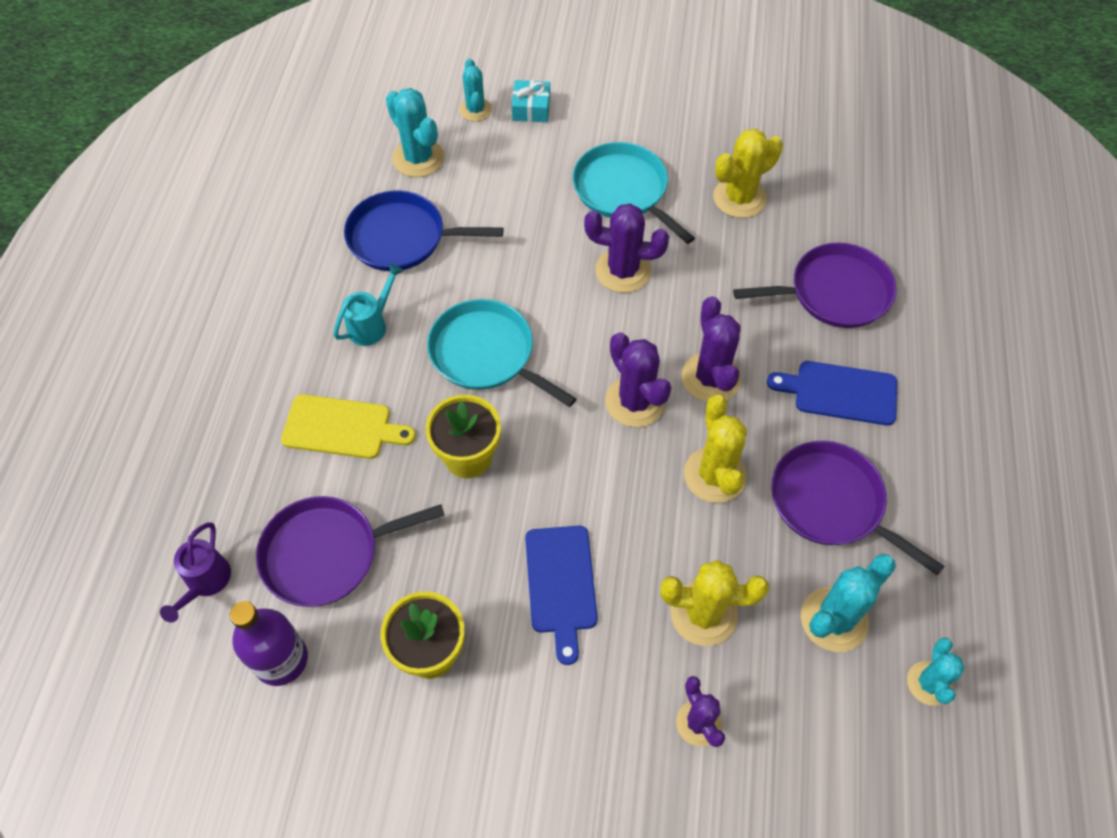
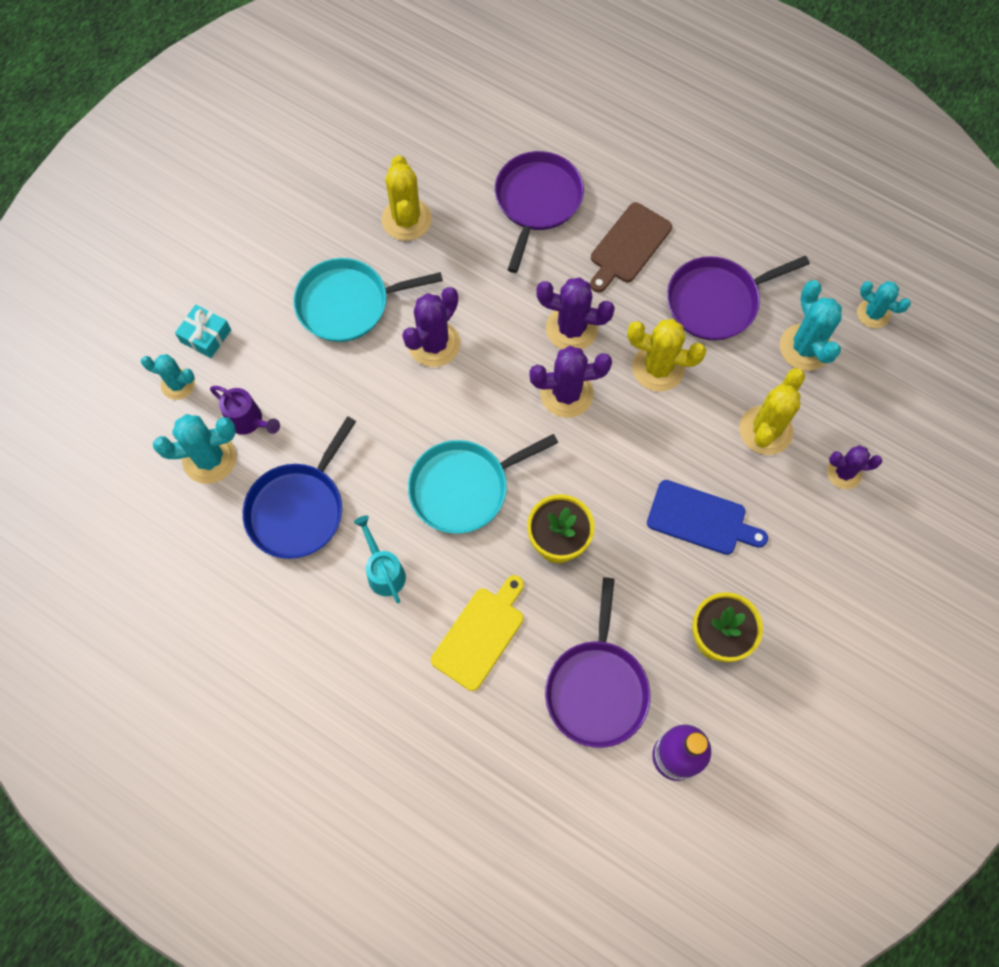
camera: 65 degrees left, 10 degrees up
purple watering can [160,523,231,622] -> purple watering can moved to [210,386,280,435]
blue cutting board [767,361,897,425] -> brown cutting board [590,202,672,292]

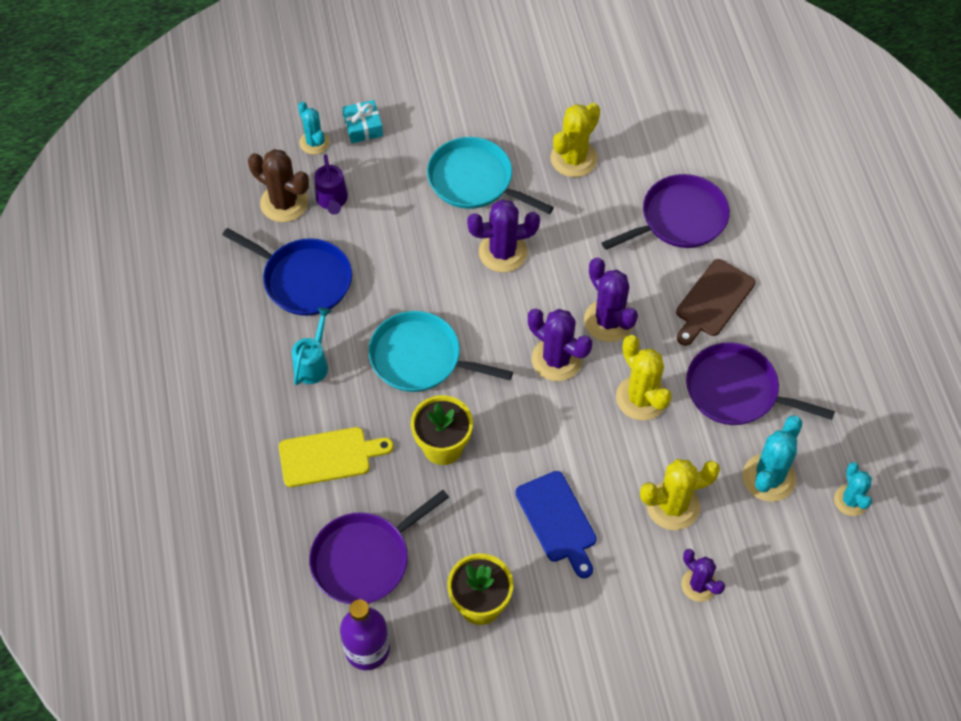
camera: 45 degrees right, 10 degrees down
turquoise cactus [153,414,237,484] -> brown cactus [248,149,309,222]
blue pan [242,416,356,559] -> blue pan turned 135 degrees counterclockwise [222,228,352,316]
brown cutting board [590,202,672,292] -> brown cutting board turned 45 degrees counterclockwise [676,259,755,346]

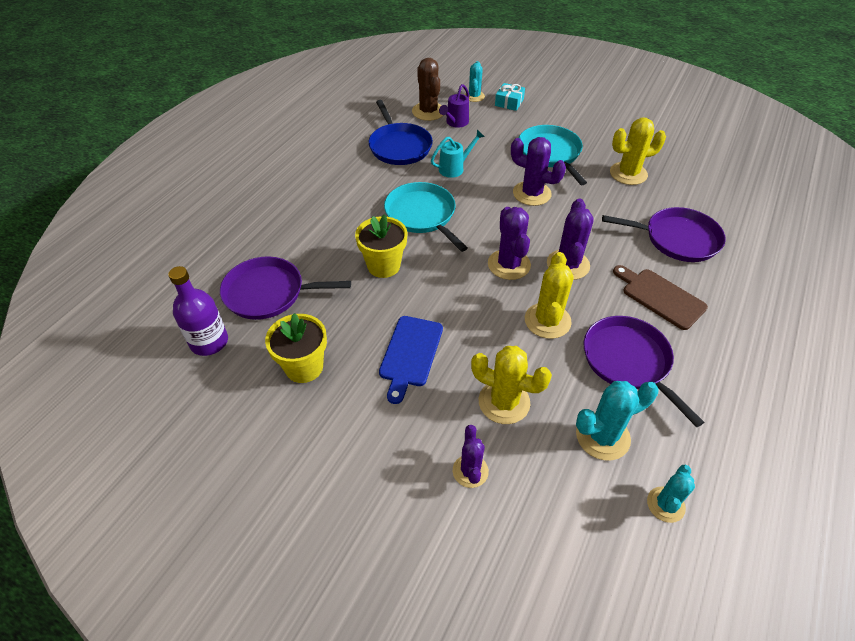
camera: 40 degrees right, 10 degrees down
yellow cutting board [279,427,393,487] -> none
turquoise watering can [292,307,331,385] -> turquoise watering can moved to [431,130,485,178]
brown cutting board [676,259,755,346] -> brown cutting board turned 60 degrees clockwise [613,265,708,330]

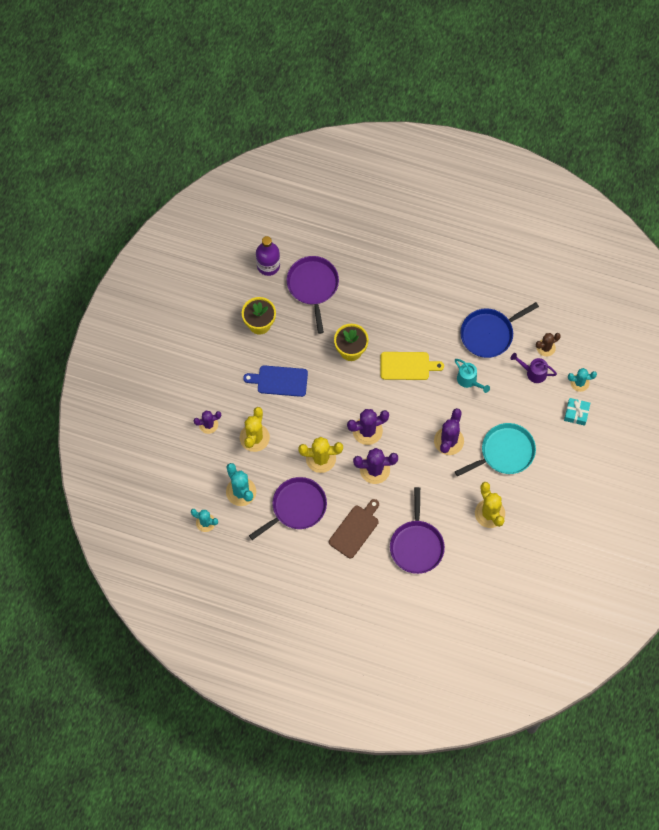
camera: 80 degrees right, 20 degrees up
turquoise pan [384,182,468,252] -> yellow cutting board [381,352,444,380]
brown cactus [412,58,443,121] -> brown cactus [536,333,561,357], size x0.64

